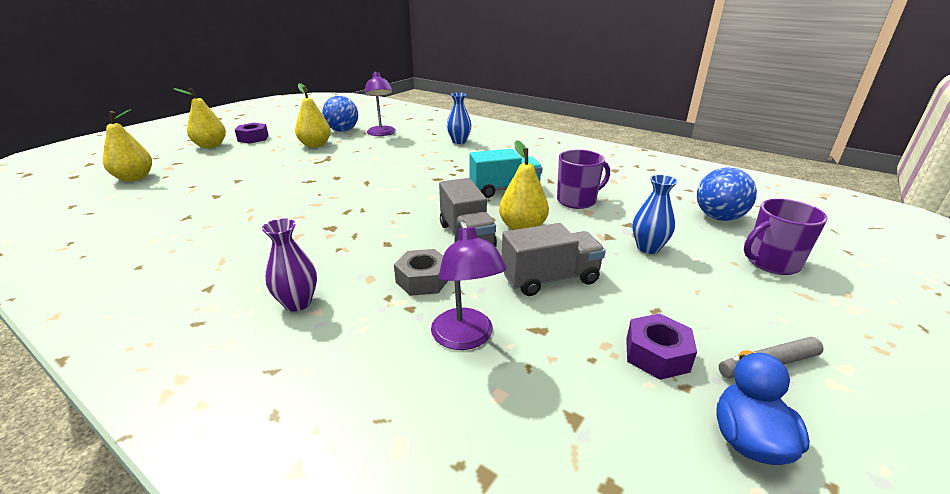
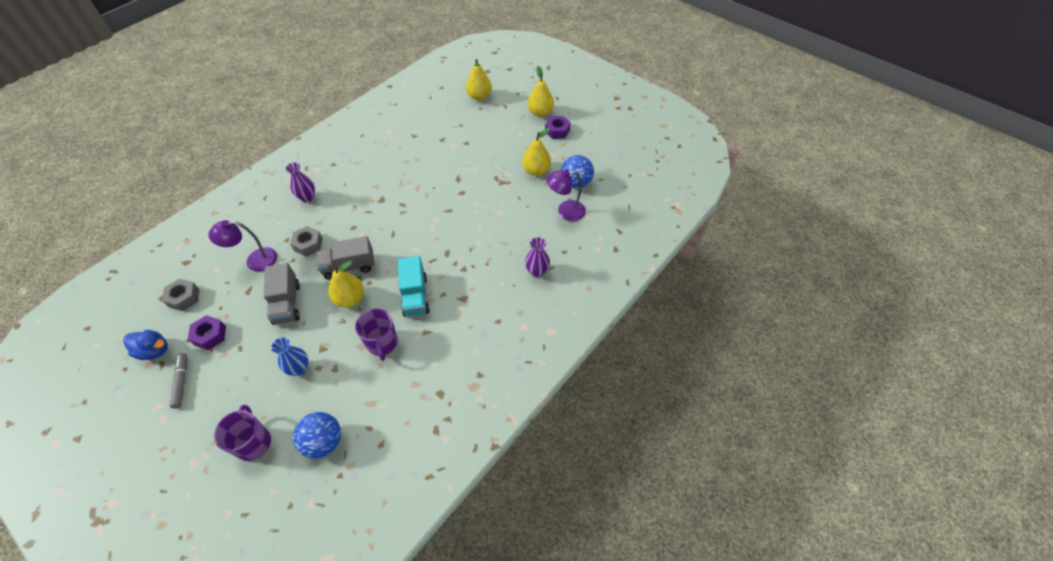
camera: 95 degrees right, 25 degrees up
blue vase [447,93,472,144] -> purple vase [525,237,550,277]
none -> grey nut [162,279,199,311]

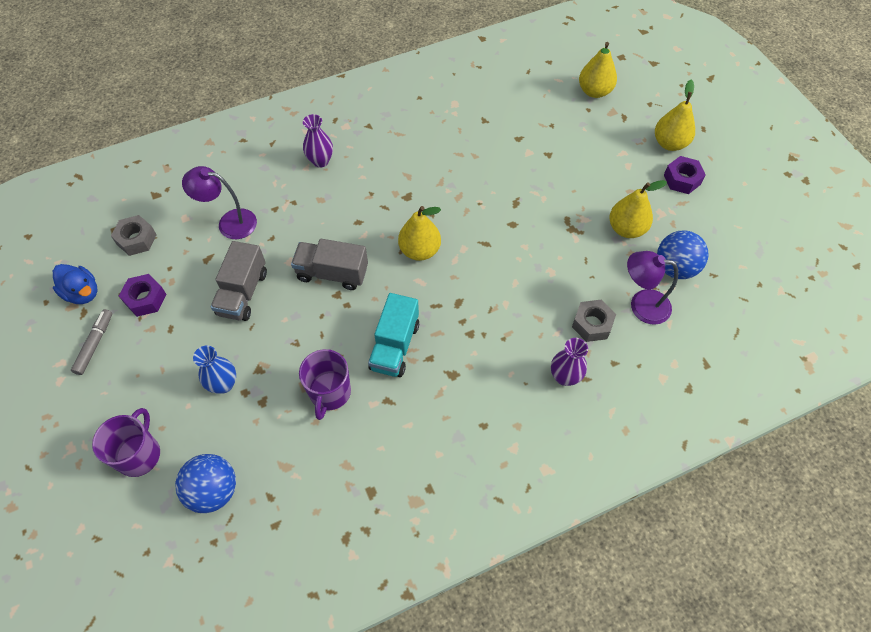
camera: 25 degrees right, 5 degrees up
grey nut [290,226,323,257] -> grey nut moved to [572,300,616,342]
yellow pear [328,261,364,307] -> yellow pear moved to [398,206,441,261]

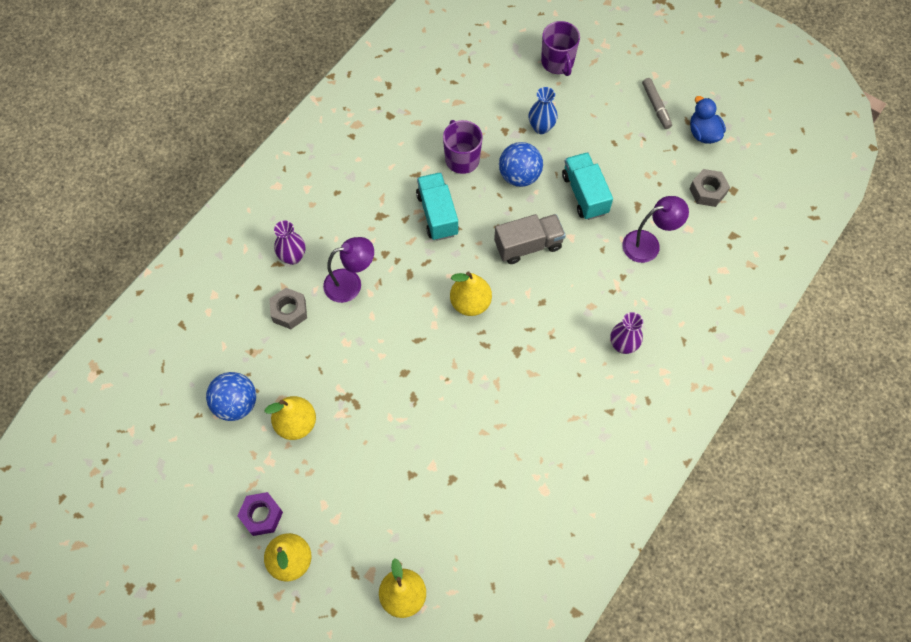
camera: 150 degrees right, 5 degrees up
blue duck [53,264,97,304] -> blue duck turned 60 degrees clockwise [690,96,726,144]
purple nut [119,274,167,317] -> none
blue ball [175,454,236,513] -> blue ball moved to [499,142,543,187]
grey truck [210,241,267,321] -> turquoise truck [562,152,613,220]
purple lamp [627,251,678,325] -> purple lamp moved to [323,237,374,303]

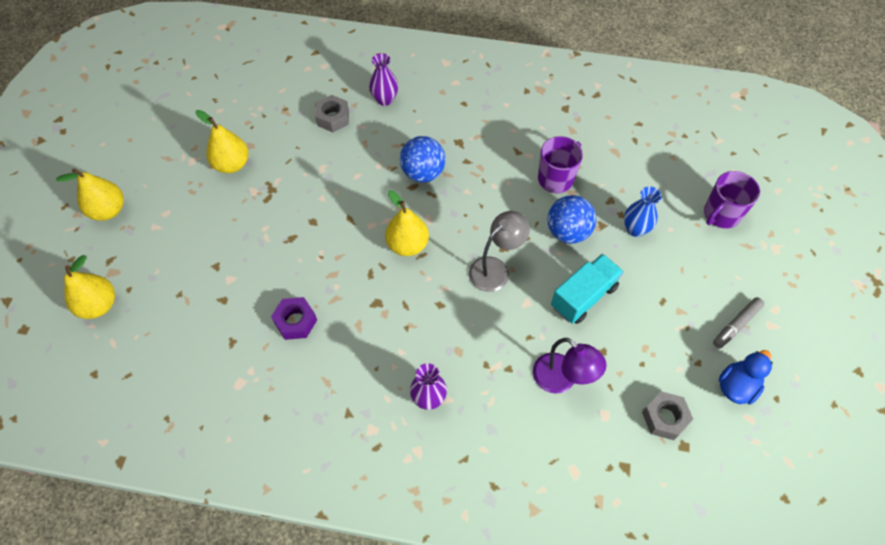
camera: 65 degrees right, 5 degrees down
blue ball [206,372,256,421] -> blue ball moved to [400,136,446,182]
purple nut [237,492,283,536] -> purple nut moved to [271,297,317,340]
purple lamp [323,237,374,303] -> none
turquoise truck [416,172,459,241] -> none
grey truck [494,214,566,264] -> grey lamp [469,211,530,292]

